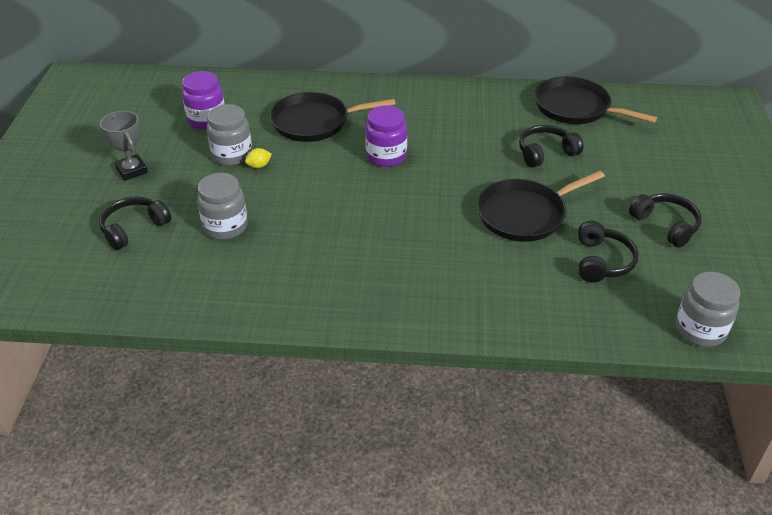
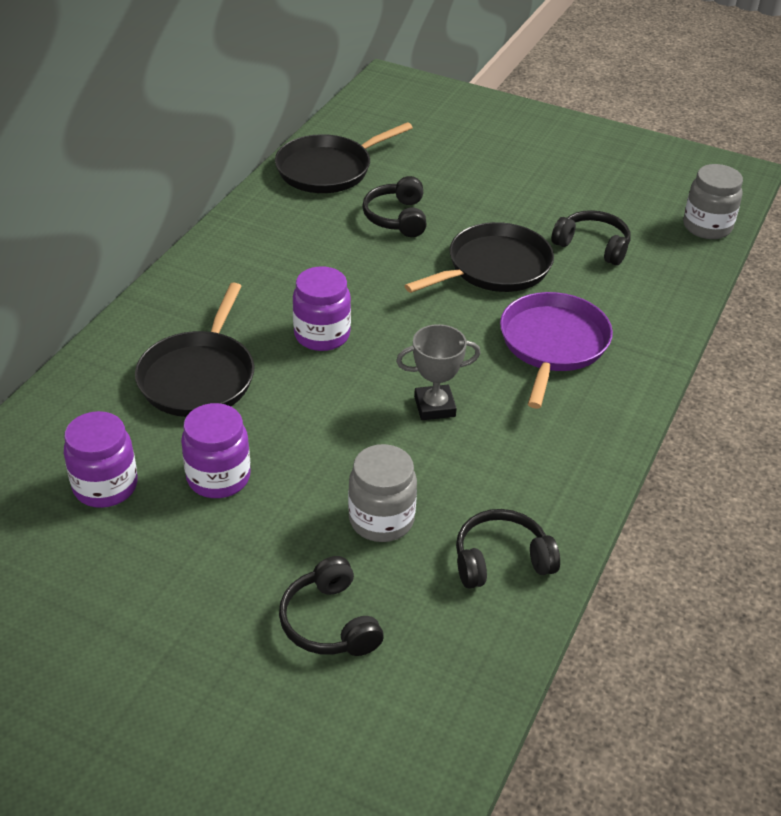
camera: 70 degrees left, 0 degrees up
grey trophy [100,111,148,181] -> grey trophy moved to [396,324,481,420]
grey jar [207,104,252,166] -> purple jar [181,403,251,498]
yellow lemon [245,148,272,168] -> none
black pan [477,170,605,242] -> black pan turned 120 degrees counterclockwise [404,222,554,293]
black headphones [629,193,701,248] -> black headphones moved to [456,509,560,589]
none -> purple pan [500,292,613,409]

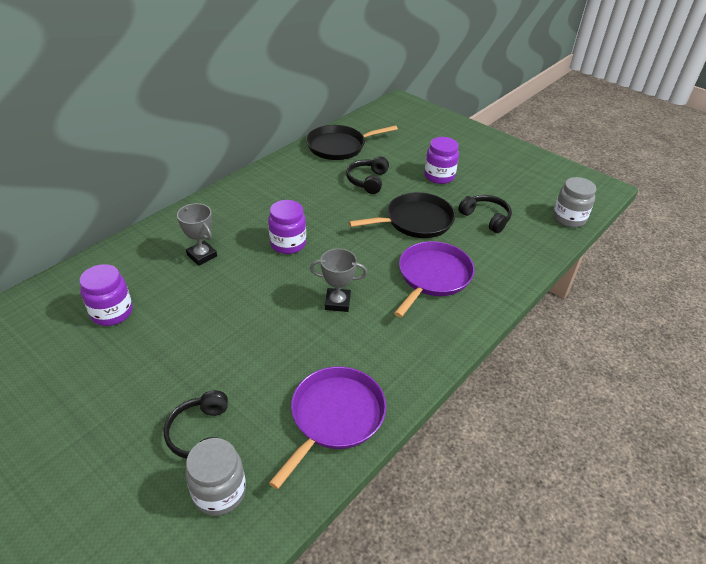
camera: 15 degrees right, 0 degrees up
black pan [135,283,254,417] -> grey trophy [177,203,217,266]
purple jar [181,403,251,498] -> purple jar moved to [424,137,459,184]
grey jar [348,444,417,542] -> grey jar moved to [185,438,246,516]
black headphones [456,509,560,589] -> purple pan [269,366,386,489]

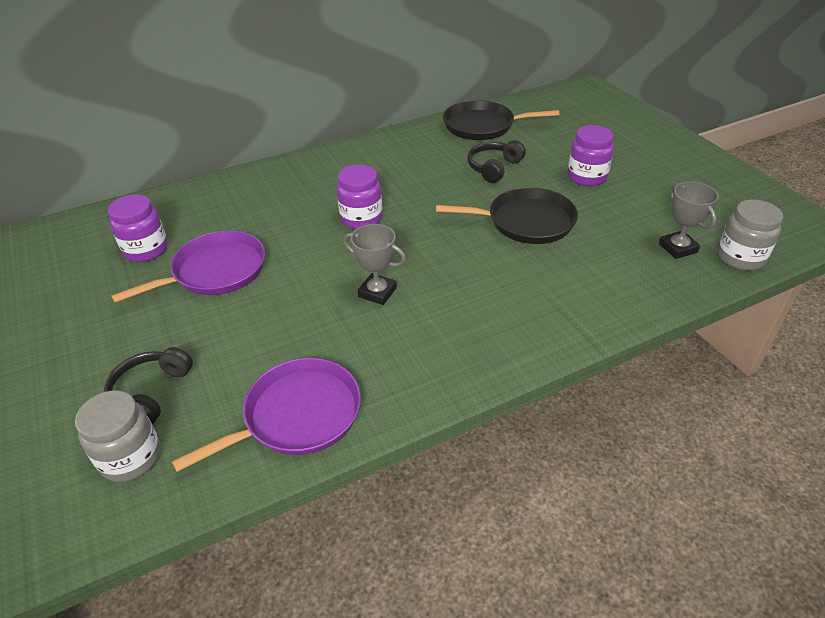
camera: 25 degrees right, 0 degrees up
grey trophy [177,203,217,266] -> grey trophy moved to [659,181,719,259]
purple pan [394,241,475,317] -> purple pan moved to [111,230,265,303]
black headphones [458,195,512,233] -> none

